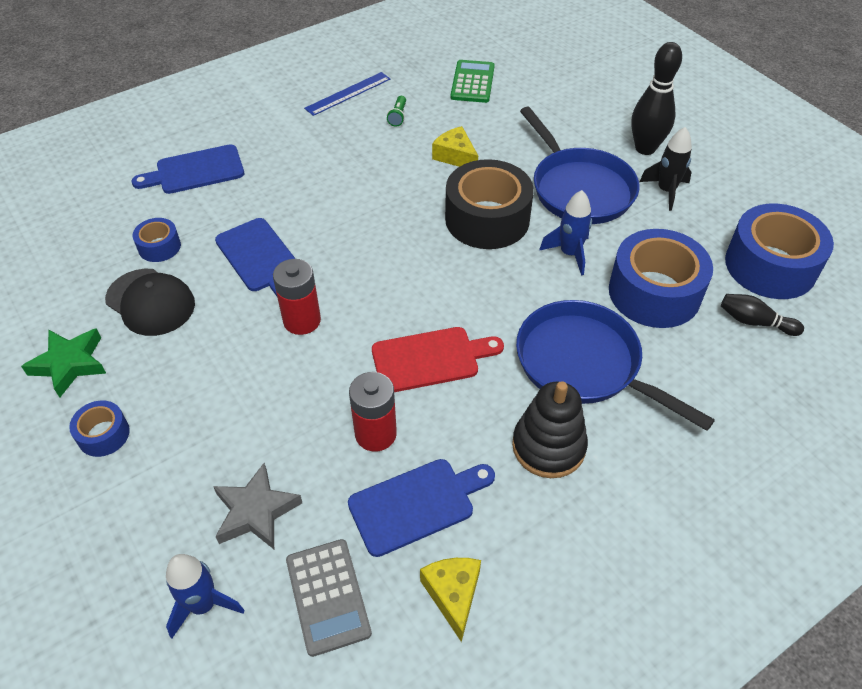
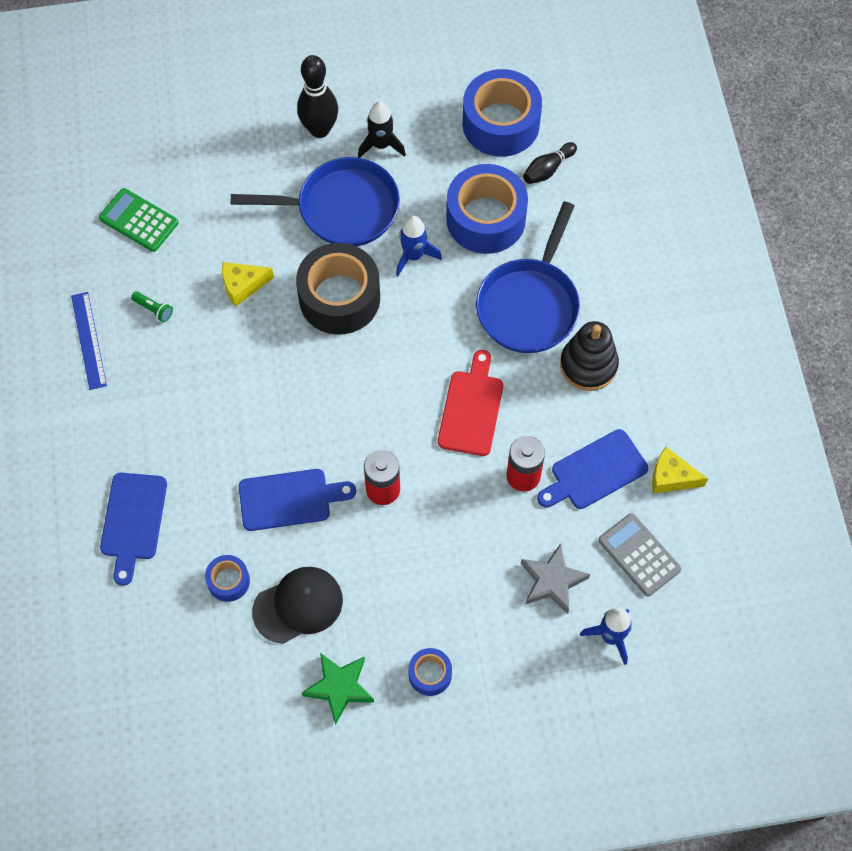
camera: 65 degrees left, 15 degrees up
grey calculator [286,539,372,657] -> grey calculator turned 135 degrees counterclockwise [598,513,682,597]
blue cutting board [348,459,495,557] -> blue cutting board turned 120 degrees counterclockwise [537,429,648,509]
blue pan [516,300,715,431] -> blue pan turned 45 degrees counterclockwise [476,201,580,353]

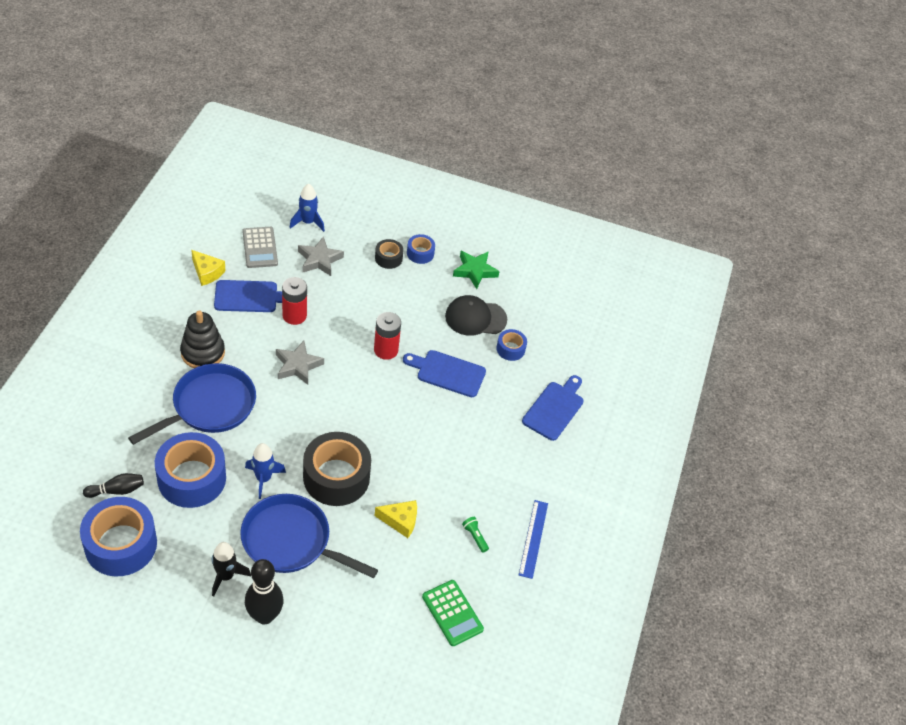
camera: 160 degrees left, 15 degrees down
red cutting board [438,350,503,456] -> grey star [276,341,324,385]
none -> black tape [375,239,404,269]

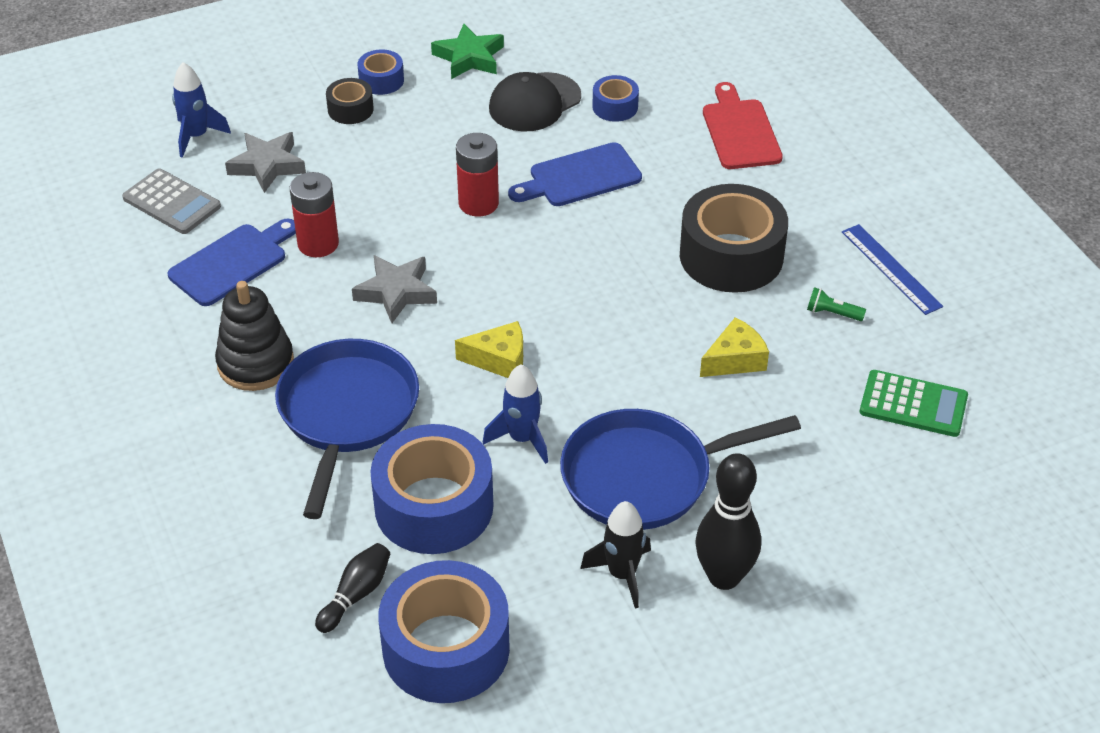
camera: 35 degrees left, 5 degrees down
yellow cheese [191,250,226,286] -> yellow cheese moved to [455,321,523,378]
black tape [303,432,371,506] -> black tape moved to [680,184,788,293]
blue cutting board [522,375,584,441] -> red cutting board [703,82,783,169]

